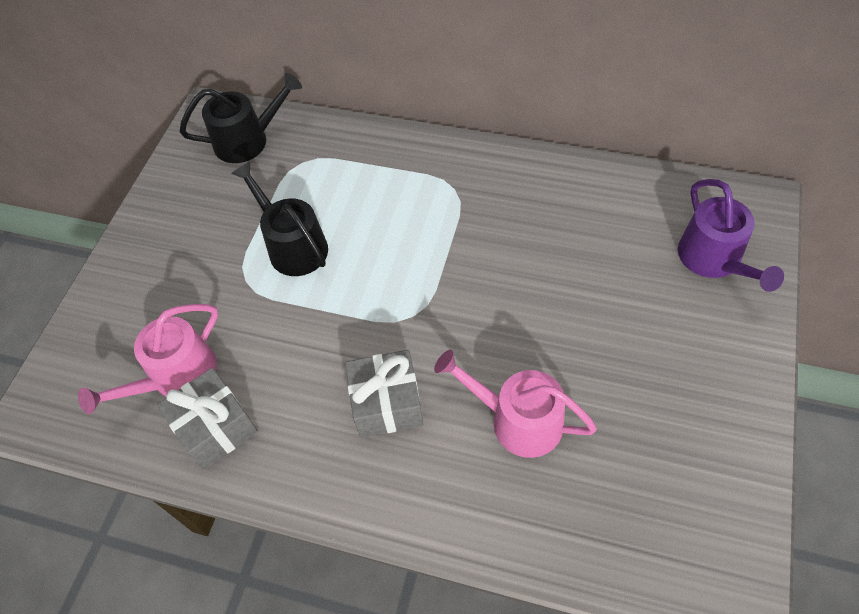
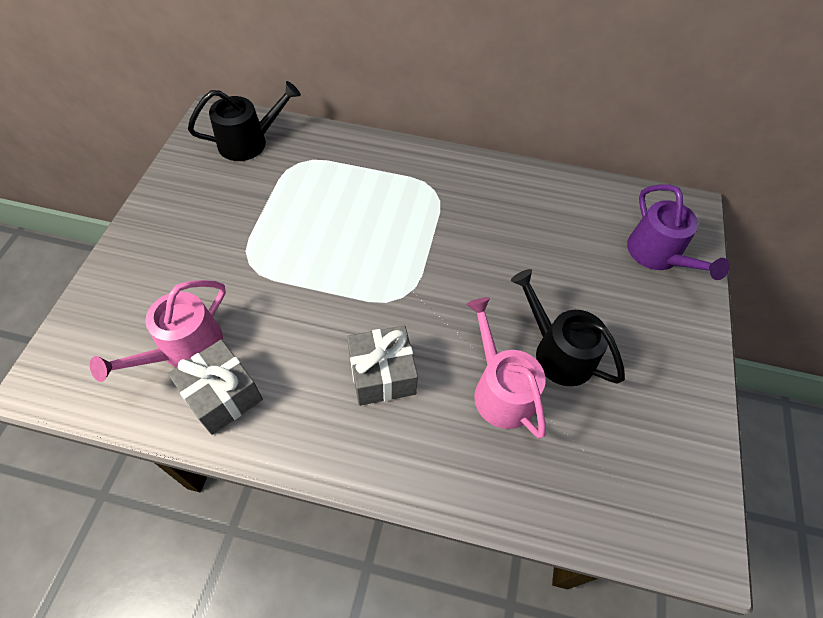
camera: 10 degrees left, 0 degrees up
black watering can [231,162,328,276] -> black watering can moved to [511,269,625,386]
pink watering can [434,350,597,458] -> pink watering can turned 45 degrees clockwise [466,297,546,439]

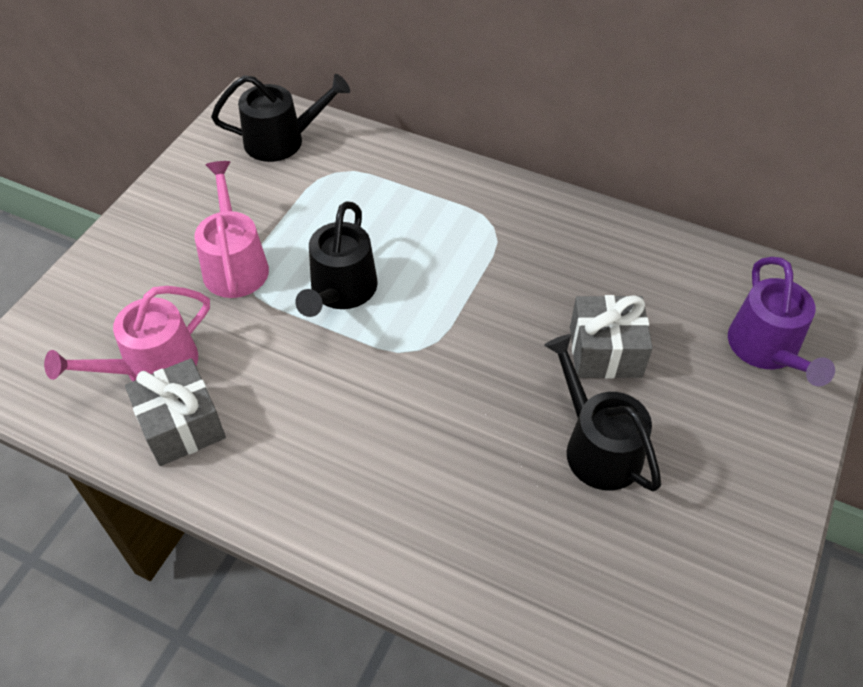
camera: 15 degrees right, 5 degrees down
grey gift [347,326,418,406] -> grey gift moved to [570,295,653,379]
pink watering can [466,297,546,439] -> pink watering can moved to [194,161,269,298]
none -> black watering can [295,202,378,317]

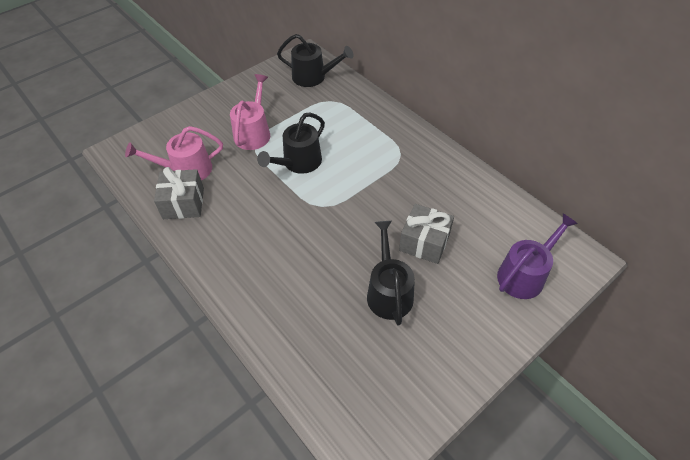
camera: 25 degrees right, 0 degrees up
purple watering can [728,257,835,386] -> purple watering can turned 150 degrees counterclockwise [497,213,578,299]

